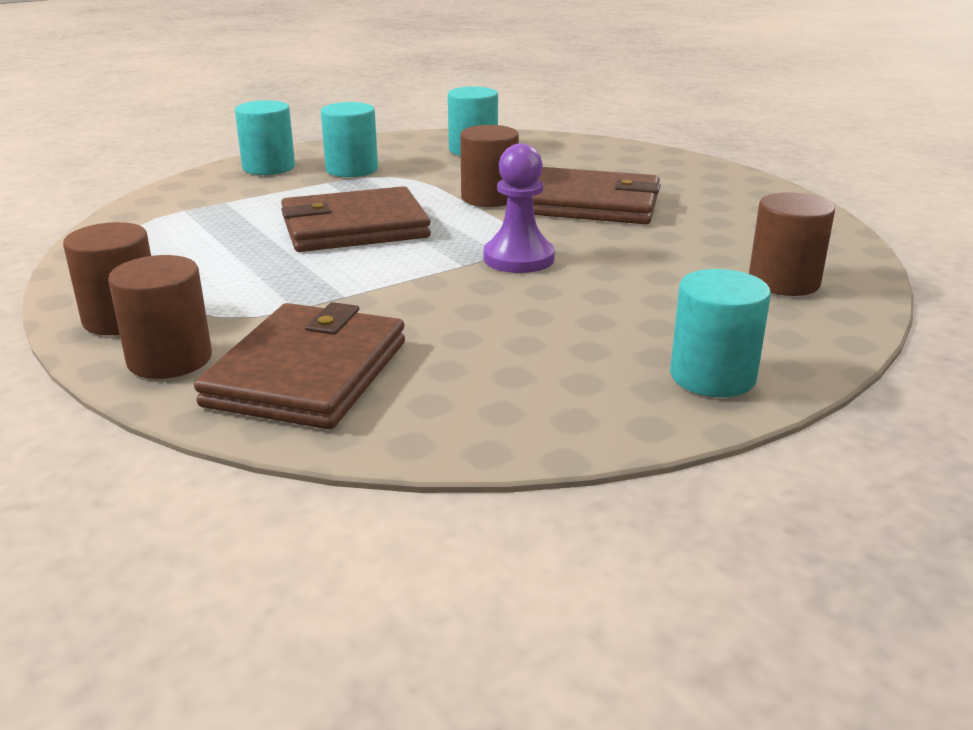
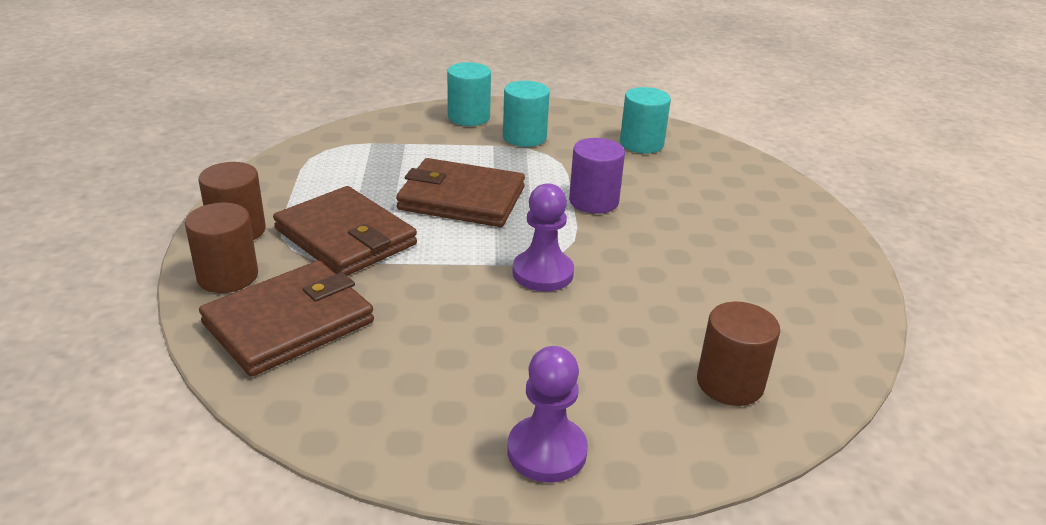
camera: 30 degrees right, 5 degrees up
brown cylinder [460,125,519,207] -> purple cylinder [569,138,625,214]
brown wallet [532,167,661,224] -> brown wallet moved to [273,186,417,276]
turquoise cylinder [670,269,771,397] -> purple pawn [507,346,588,482]

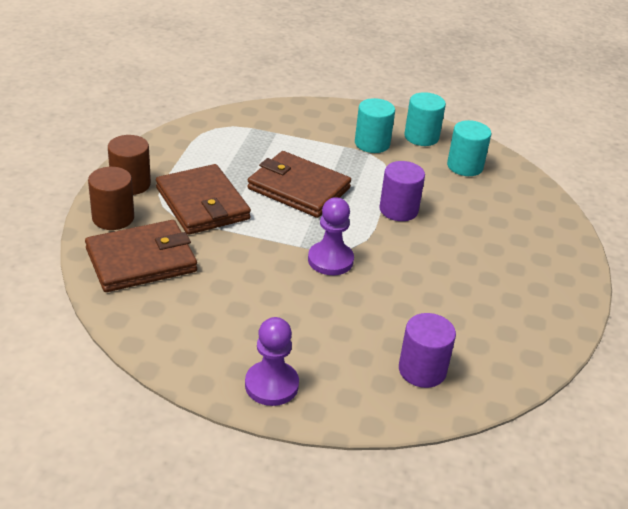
camera: 15 degrees right, 5 degrees up
turquoise cylinder [447,62,491,126] -> turquoise cylinder moved to [404,92,446,146]
brown cylinder [697,302,780,406] -> purple cylinder [399,313,456,388]

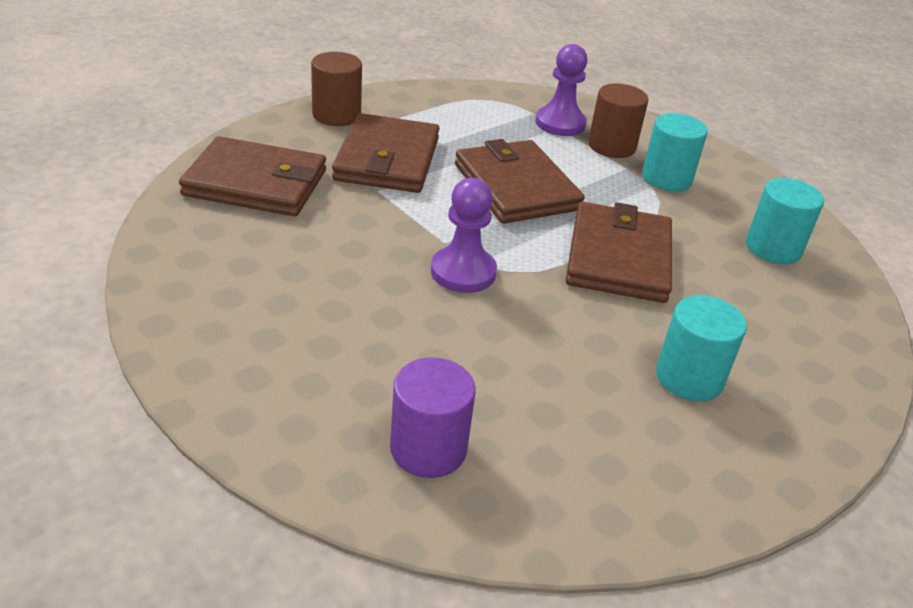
camera: 35 degrees right, 0 degrees up
brown cylinder [88,167,134,230] -> brown cylinder moved to [588,84,649,158]
purple pawn [245,317,299,406] -> purple pawn moved to [535,44,588,136]
purple cylinder [379,161,425,221] -> brown wallet [566,202,672,303]
turquoise cylinder [404,92,446,146] -> turquoise cylinder moved to [656,295,747,401]

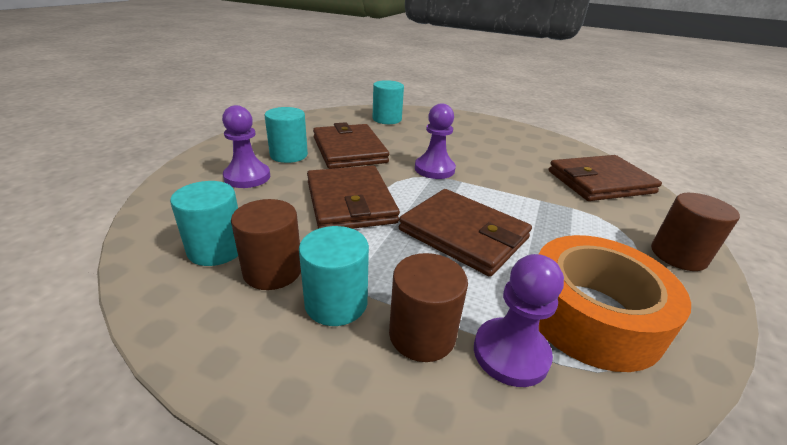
camera: 155 degrees right, 5 degrees down
brown wallet [332,113,440,193] -> brown wallet moved to [313,122,389,169]
purple cylinder [390,357,475,478] -> turquoise cylinder [373,80,404,124]
none -> purple pawn [222,105,270,188]
none -> brown cylinder [231,199,301,290]
none -> orange tape [539,235,691,372]

